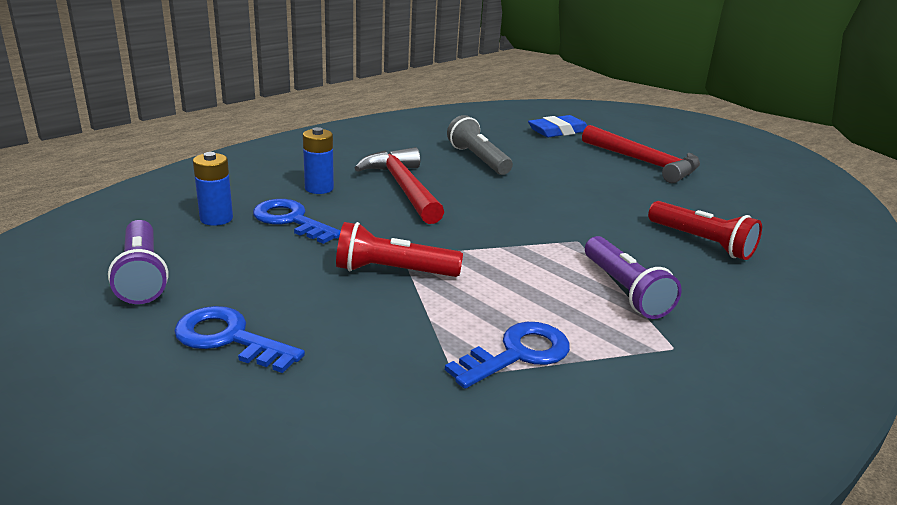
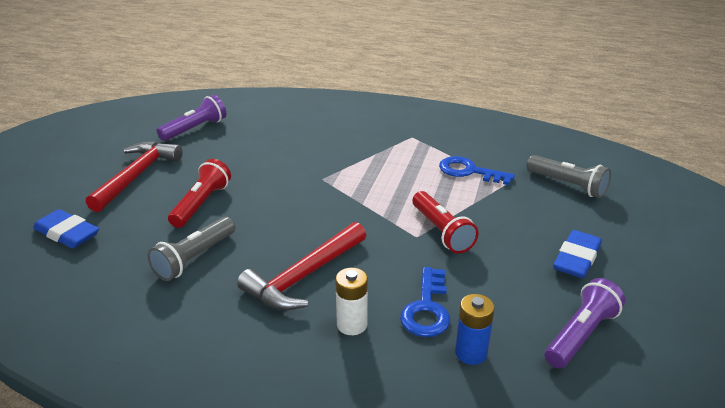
camera: 115 degrees left, 5 degrees up
blue key [174,306,305,373] -> blue eraser [553,230,602,278]
blue battery [303,127,334,194] -> white battery [335,268,368,335]
purple flashlight [585,236,682,319] -> purple flashlight moved to [157,95,226,141]
red flashlight [648,201,762,260] -> red flashlight moved to [168,159,231,228]
none -> grey flashlight [526,155,611,198]

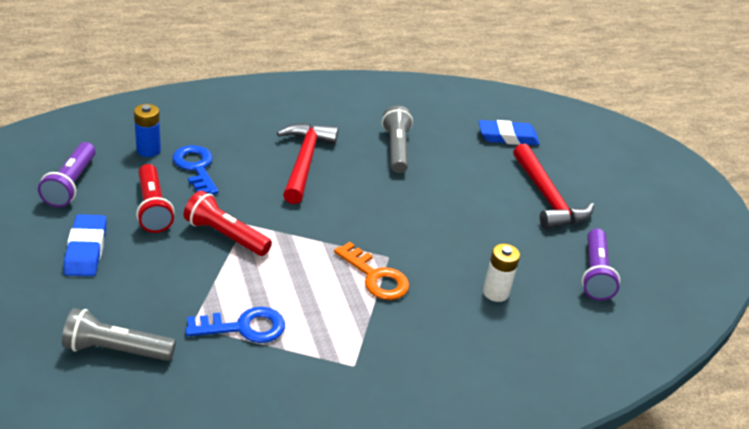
camera: 140 degrees right, 5 degrees up
red flashlight [168,159,231,228] -> red flashlight moved to [136,164,174,233]
white battery [335,268,368,335] -> white battery moved to [483,244,520,302]
none -> orange key [334,242,409,300]

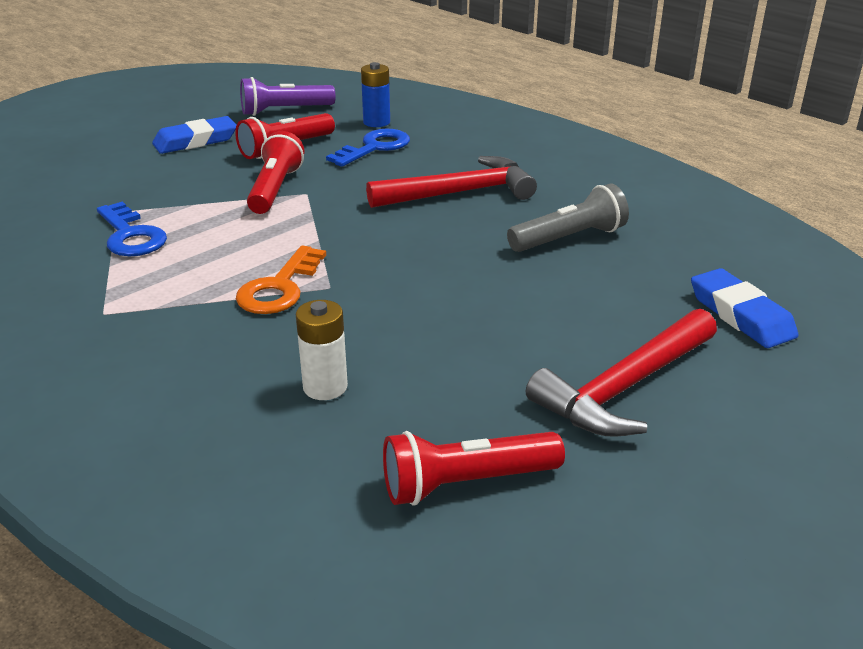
camera: 70 degrees right, 5 degrees down
grey flashlight [62,308,176,361] -> none
purple flashlight [582,229,620,301] -> red flashlight [383,431,565,505]

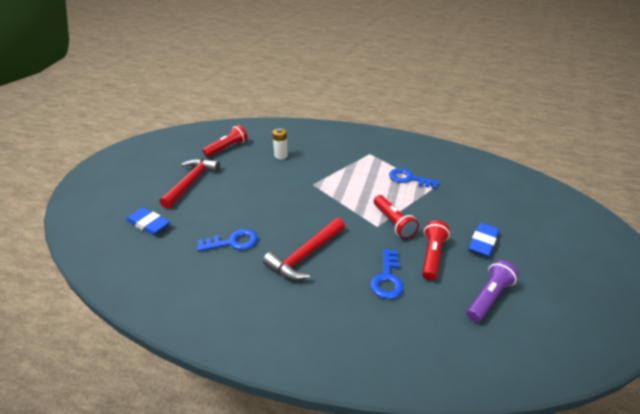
camera: 150 degrees right, 5 degrees up
orange key [236,245,326,314] -> none
blue battery [361,62,390,127] -> none
grey flashlight [507,183,629,252] -> blue key [197,229,258,251]

